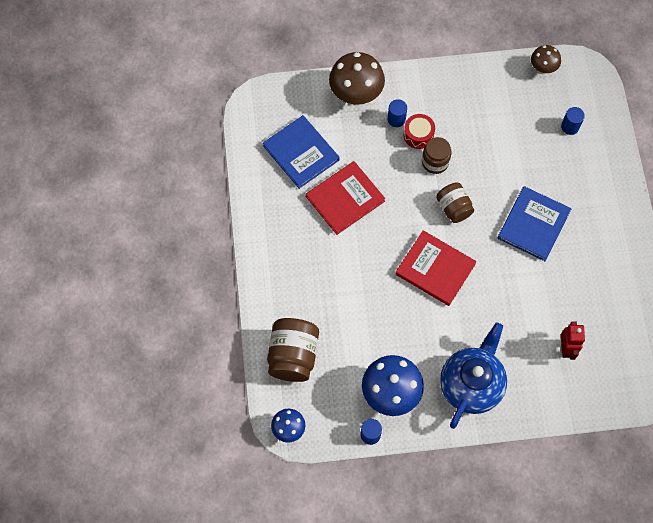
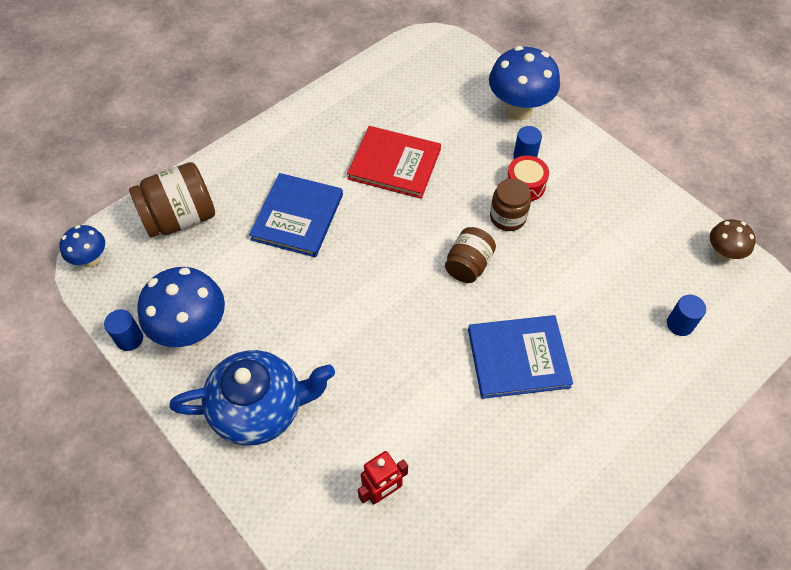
camera: 55 degrees right, 10 degrees down
blue book [263,115,340,189] -> blue book moved to [249,173,343,257]
brown mushroom [329,52,385,105] -> blue mushroom [489,46,560,121]
red book [396,230,477,306] -> none

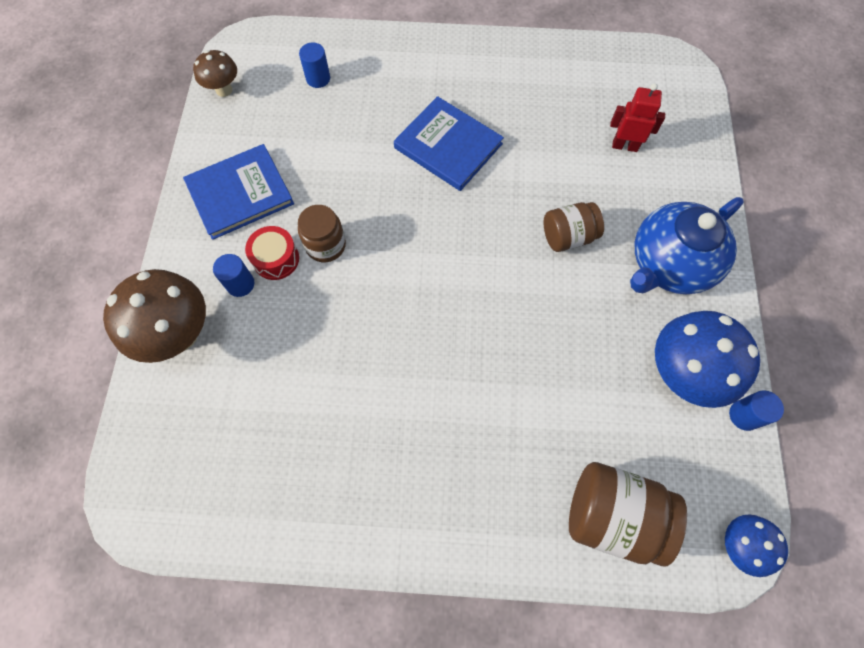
camera: 135 degrees left, 10 degrees up
blue teapot [170,350,335,446] -> blue teapot turned 75 degrees counterclockwise [630,197,744,294]
blue book [249,173,343,257] -> blue book moved to [183,144,294,240]
red book [347,126,441,199] -> none
brown jar [445,227,496,283] -> brown jar moved to [544,202,604,252]
blue mushroom [489,46,560,121] -> brown mushroom [103,269,206,363]

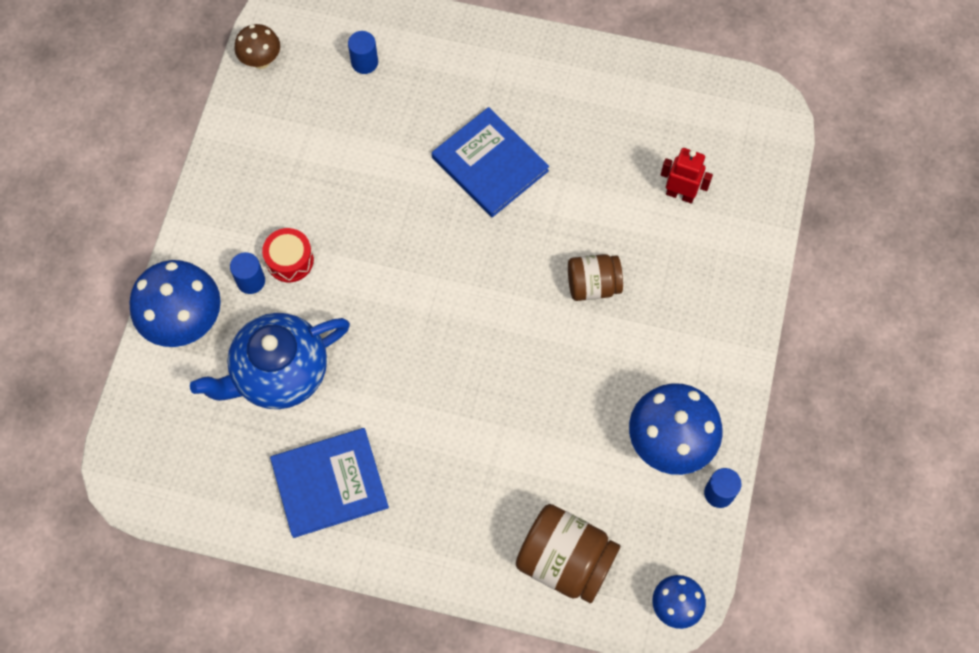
camera: 10 degrees right, 0 degrees up
brown mushroom [103,269,206,363] -> blue mushroom [129,260,221,347]
blue book [183,144,294,240] -> blue book moved to [270,428,389,538]
brown jar [298,205,346,262] -> none
blue teapot [630,197,744,294] -> blue teapot moved to [190,313,350,409]

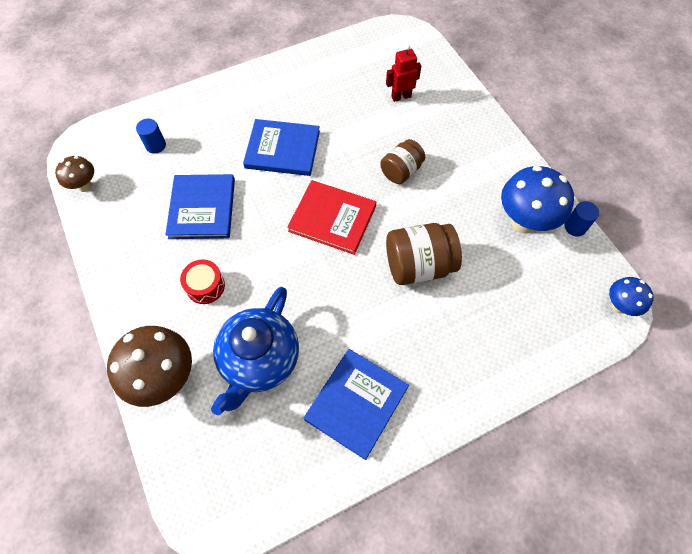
camera: 40 degrees left, 5 degrees down
blue mushroom [129,260,221,347] -> brown mushroom [107,326,192,407]
blue cylinder [230,252,265,294] -> none
brown jar [516,504,620,603] -> brown jar moved to [386,223,462,285]
none -> blue book [165,174,235,239]
none -> red book [287,180,376,255]

